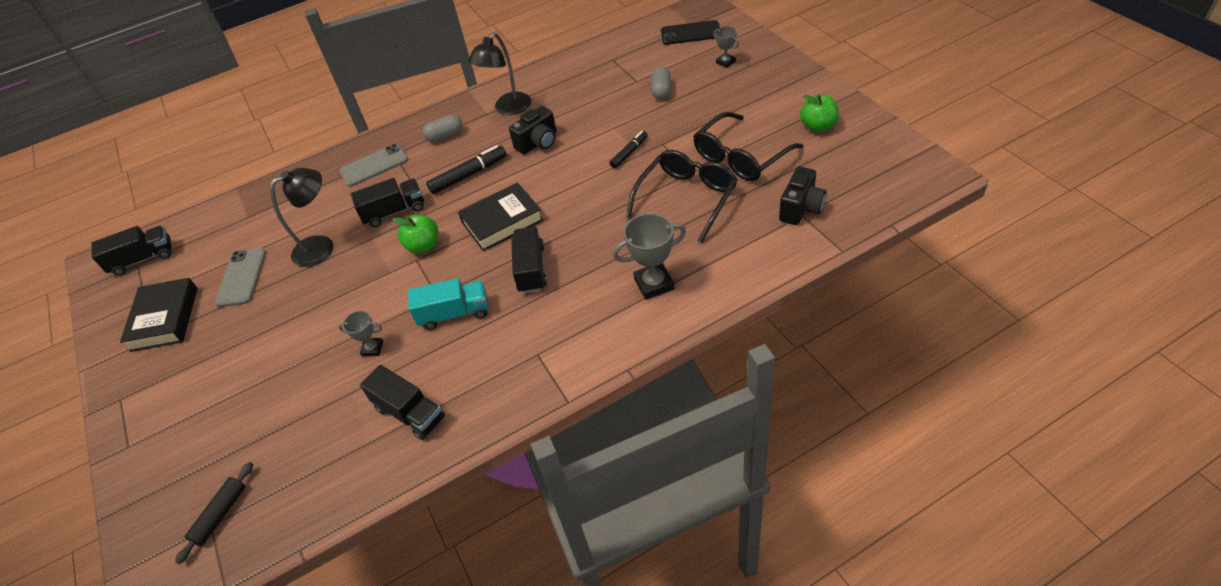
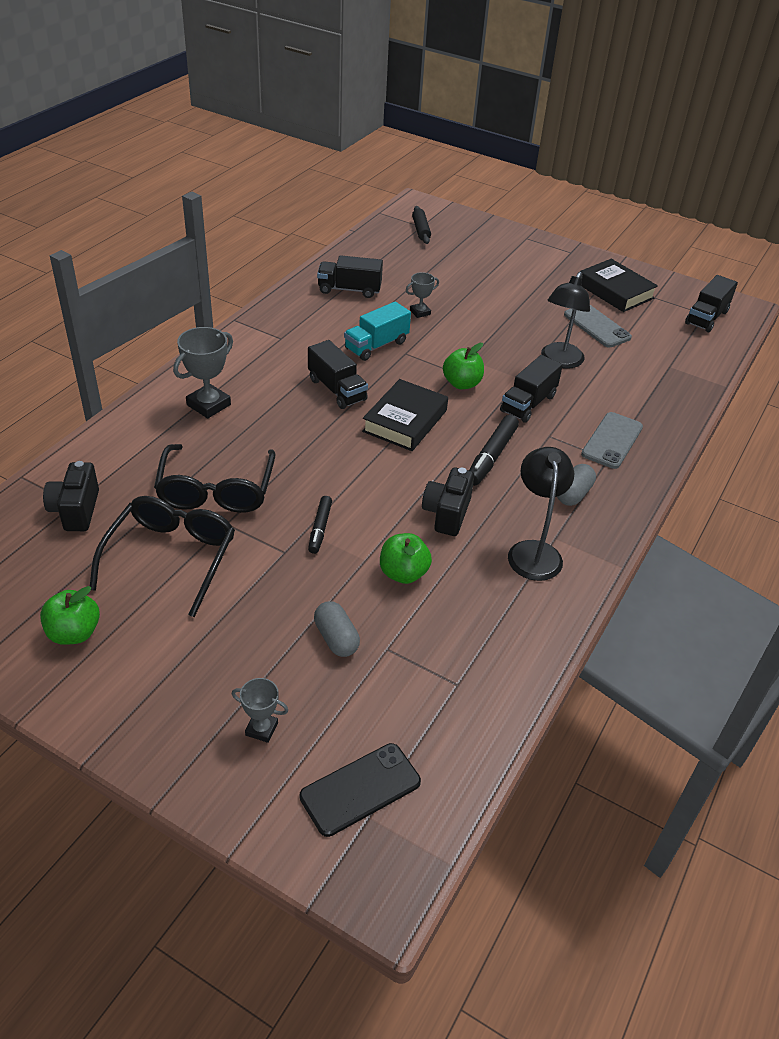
camera: 140 degrees right, 5 degrees down
none -> green apple [380,533,432,584]

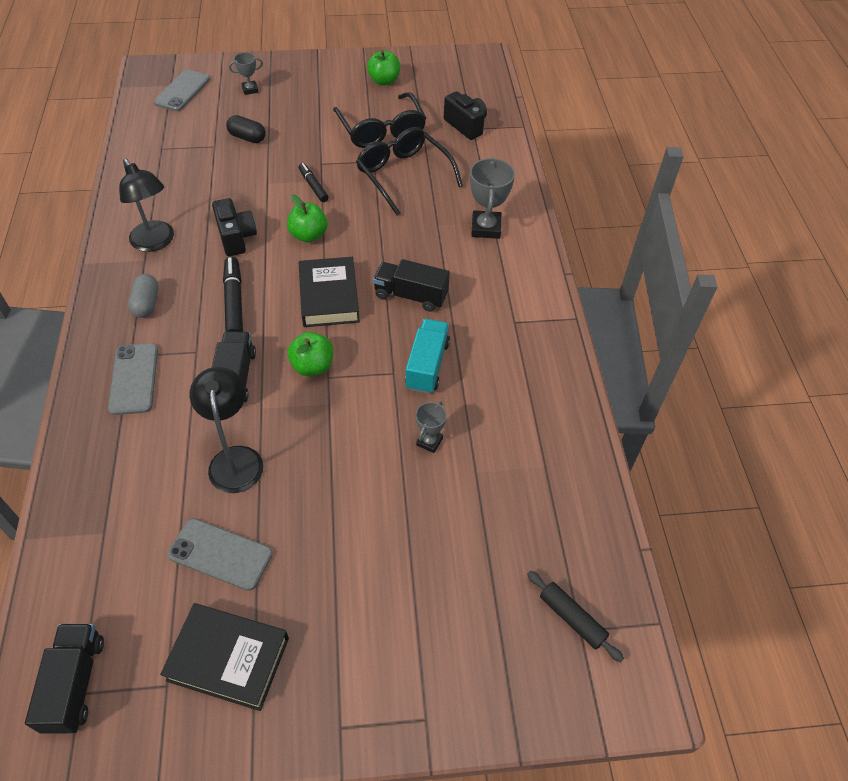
camera: 145 degrees right, 10 degrees up
black phone [300,743,421,837] -> grey phone [154,69,210,111]
grey capsule [314,601,360,657] -> black capsule [226,115,266,143]
black truck [317,255,383,298] -> none
green apple [380,533,432,584] -> green apple moved to [287,195,328,242]

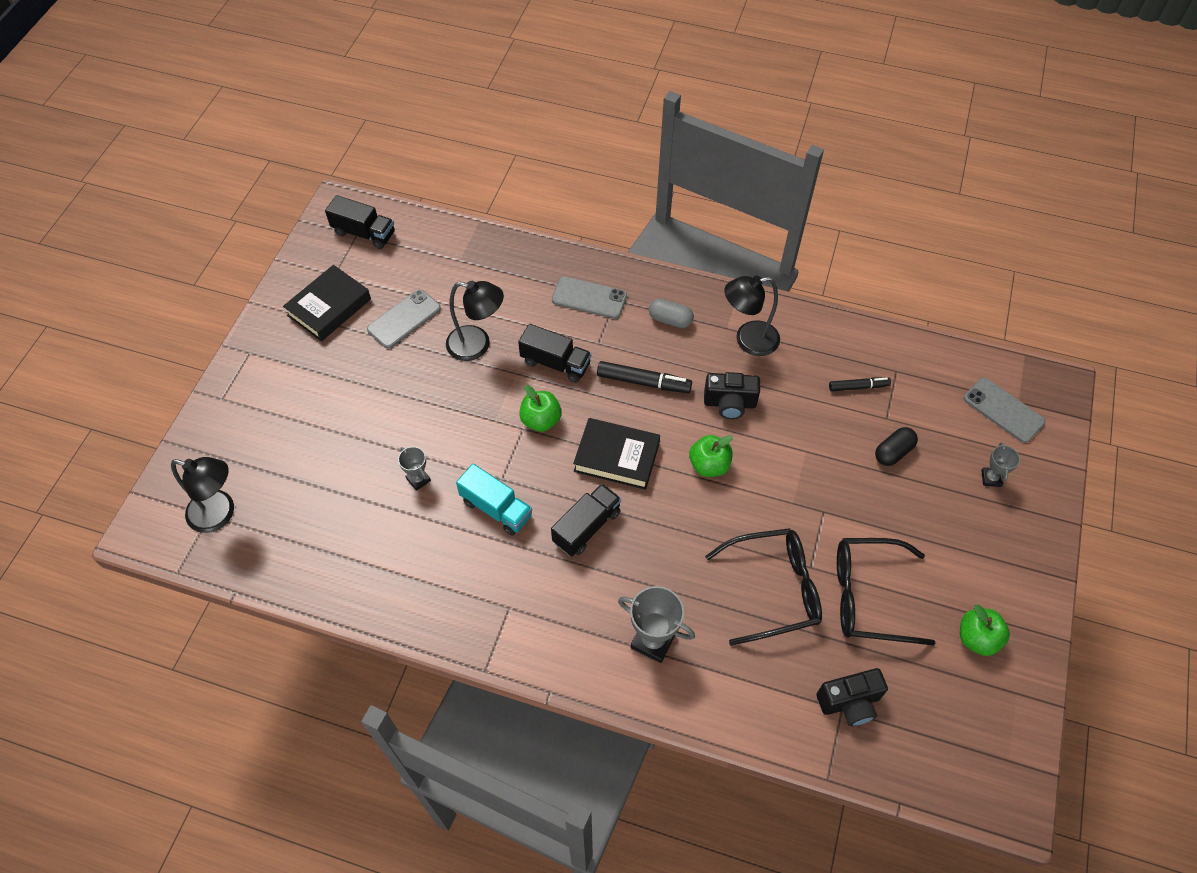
camera: 115 degrees right, 5 degrees up
black marker [299,163,329,202] -> black marker moved to [829,378,891,391]
black rolling pin [527,571,624,662] -> black lamp [171,457,234,533]

